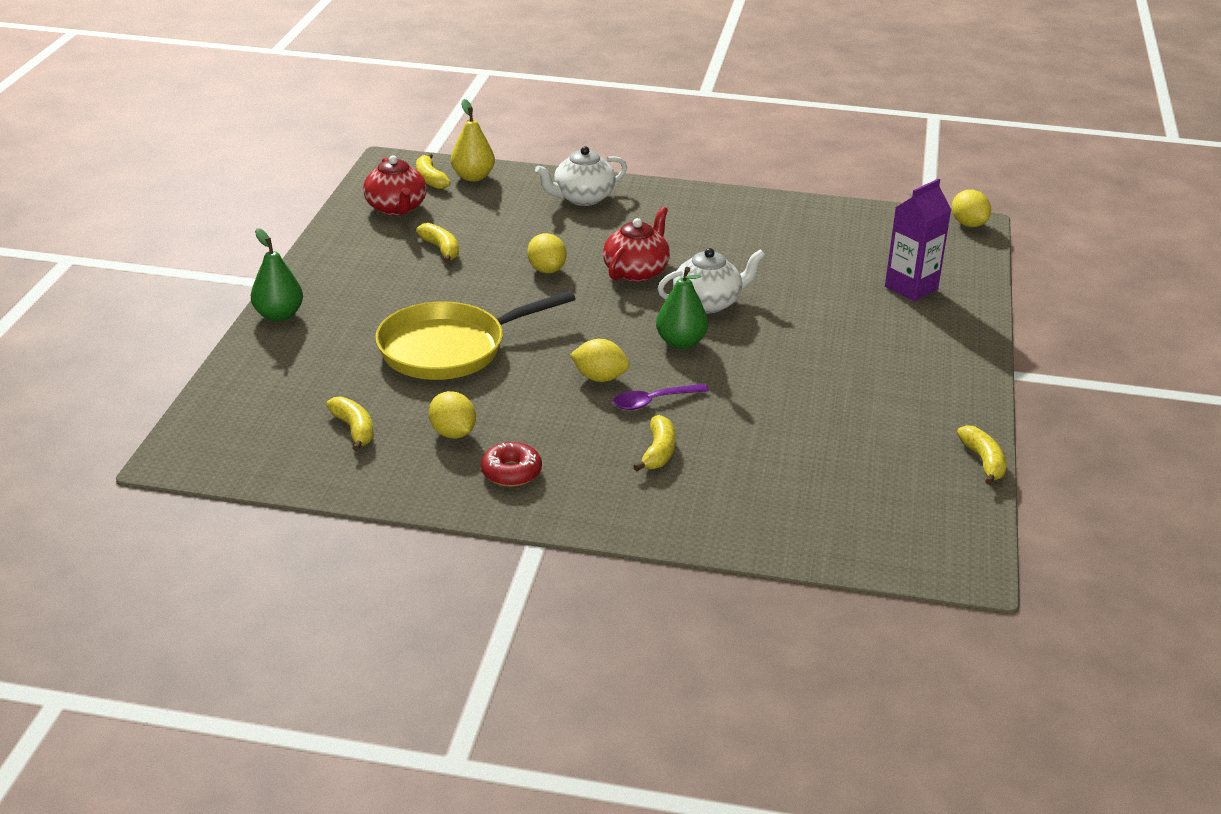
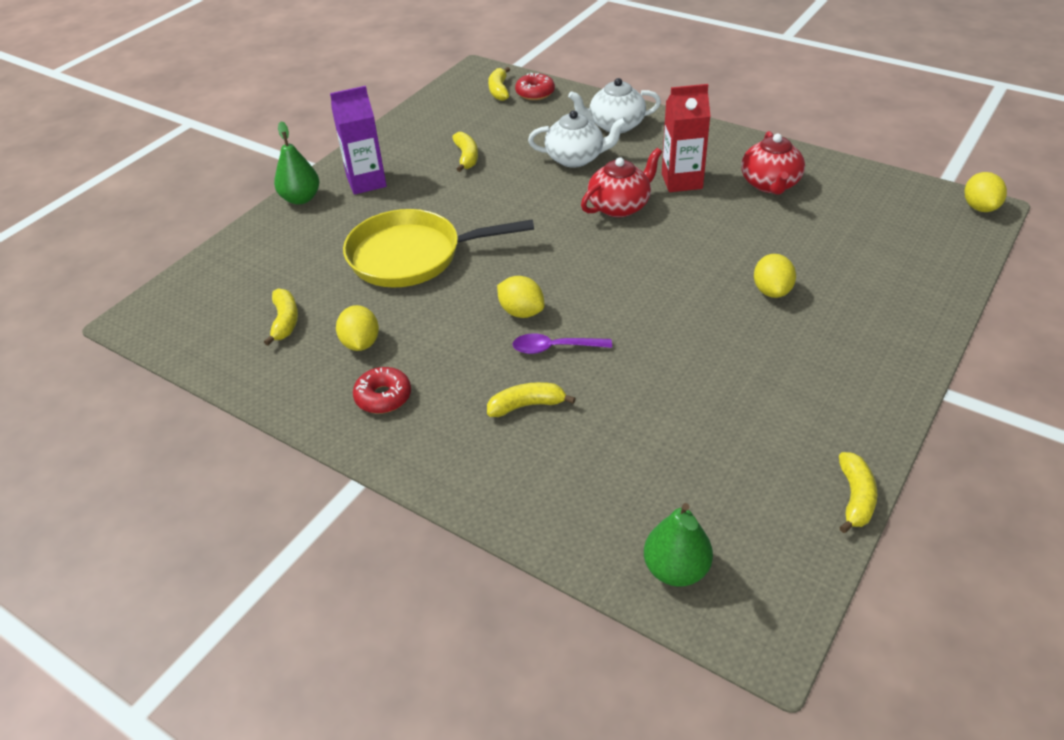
camera: 25 degrees right, 10 degrees up
red teapot [363,155,427,216] -> red teapot moved to [741,131,805,195]
yellow pear [451,99,495,182] -> red donut [515,73,555,100]
yellow lemon [527,233,566,273] -> yellow lemon moved to [754,254,796,298]
yellow banana [633,415,676,471] -> yellow banana turned 135 degrees counterclockwise [487,382,576,417]
green pear [656,267,708,349] -> green pear moved to [644,503,713,587]
white teapot [658,248,765,313] -> white teapot moved to [528,110,626,168]
purple carton [885,179,951,301] -> purple carton moved to [330,86,387,195]
none -> red carton [662,84,711,192]

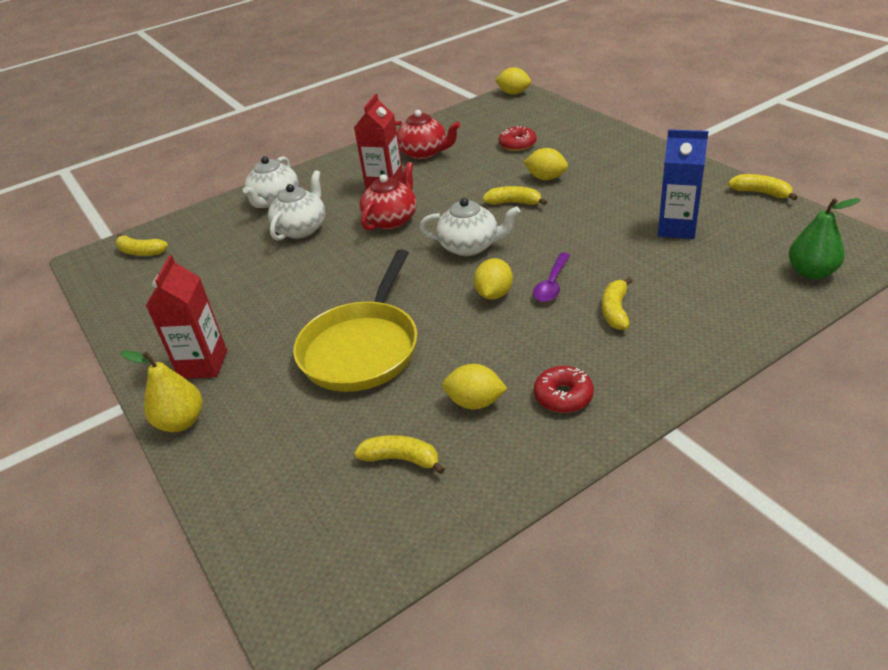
camera: 65 degrees left, 5 degrees down
green pear [274,121,319,205] -> yellow pear [120,351,202,432]
purple carton [330,86,387,195] -> red carton [146,255,227,379]
yellow banana [452,132,478,172] -> yellow banana moved to [483,186,547,205]
yellow lemon [497,276,545,318] -> yellow lemon turned 45 degrees counterclockwise [474,258,513,299]
red donut [515,73,555,100] -> red donut moved to [499,126,537,151]
red teapot [581,148,662,217] -> red teapot turned 45 degrees clockwise [359,162,417,231]
none -> white teapot [419,198,520,256]
none -> blue carton [658,129,709,239]

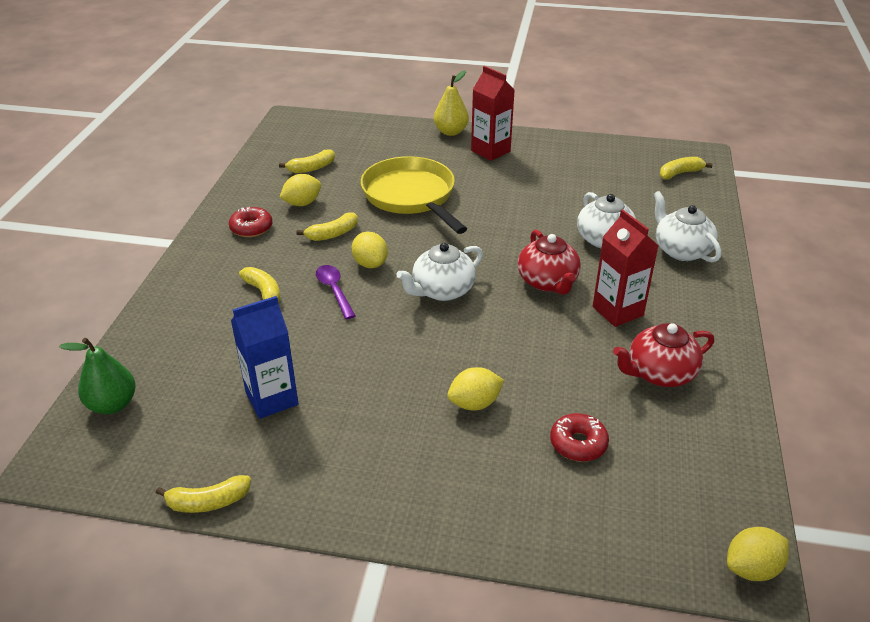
camera: 130 degrees right, 0 degrees up
yellow banana [483,186,547,205] -> yellow banana moved to [296,212,358,241]

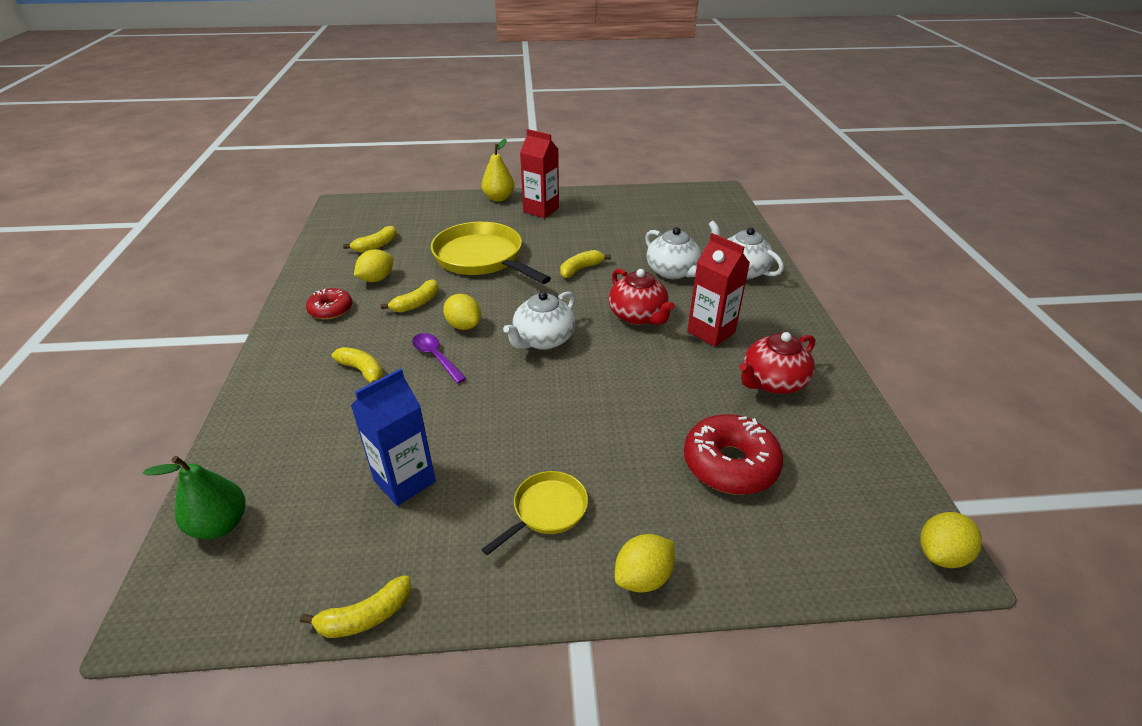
camera: 15 degrees left, 0 degrees up
yellow lemon [447,367,504,411] -> yellow lemon moved to [615,534,675,593]
red donut [550,413,609,462] -> red donut [684,414,783,495], size x1.65
yellow banana [660,157,713,180] -> yellow banana moved to [560,250,611,278]
none -> yellow pan [482,471,588,555]

